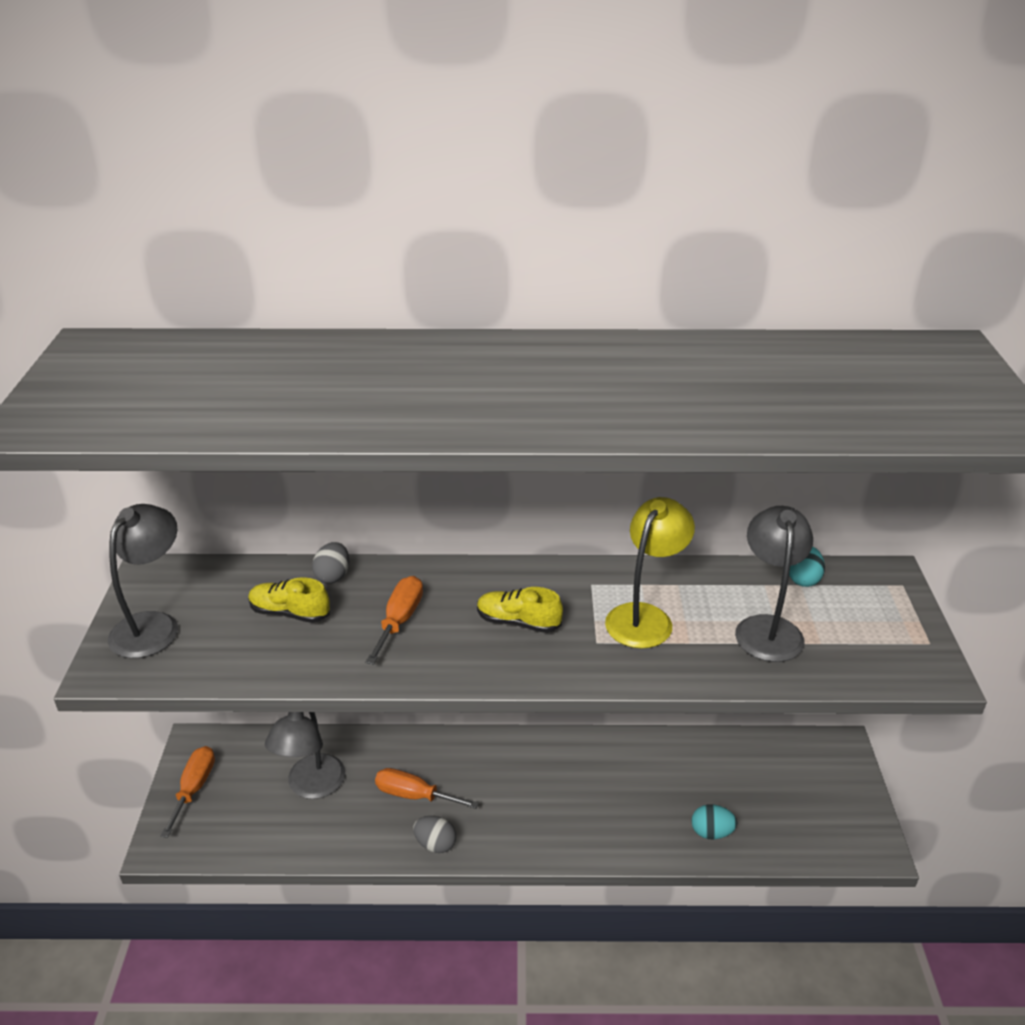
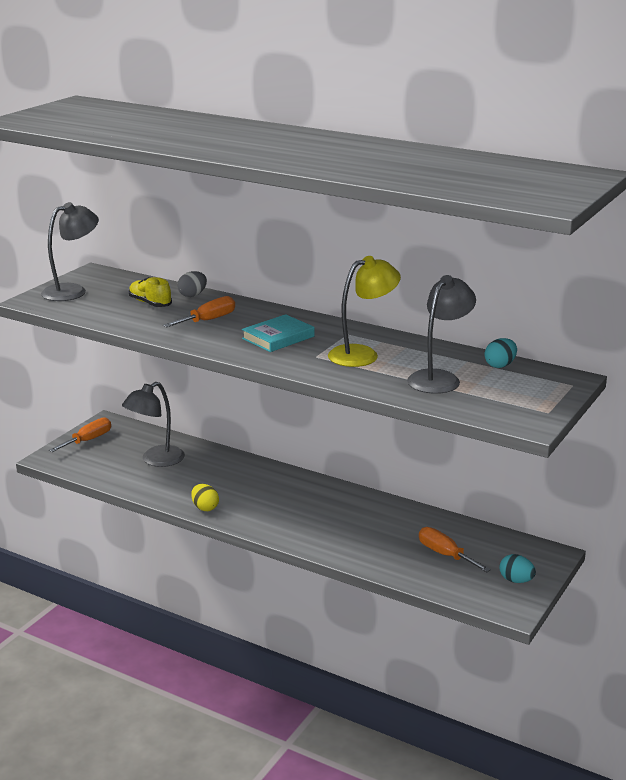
camera: 30 degrees right, 10 degrees down
orange screwdriver [375,768,479,809] -> orange screwdriver moved to [419,527,491,572]
grey egg [413,816,456,853] -> yellow egg [191,484,219,511]
yellow shoe [477,587,563,633] -> turquoise book [242,314,315,352]
turquoise egg [691,804,737,839] -> turquoise egg moved to [500,554,536,583]

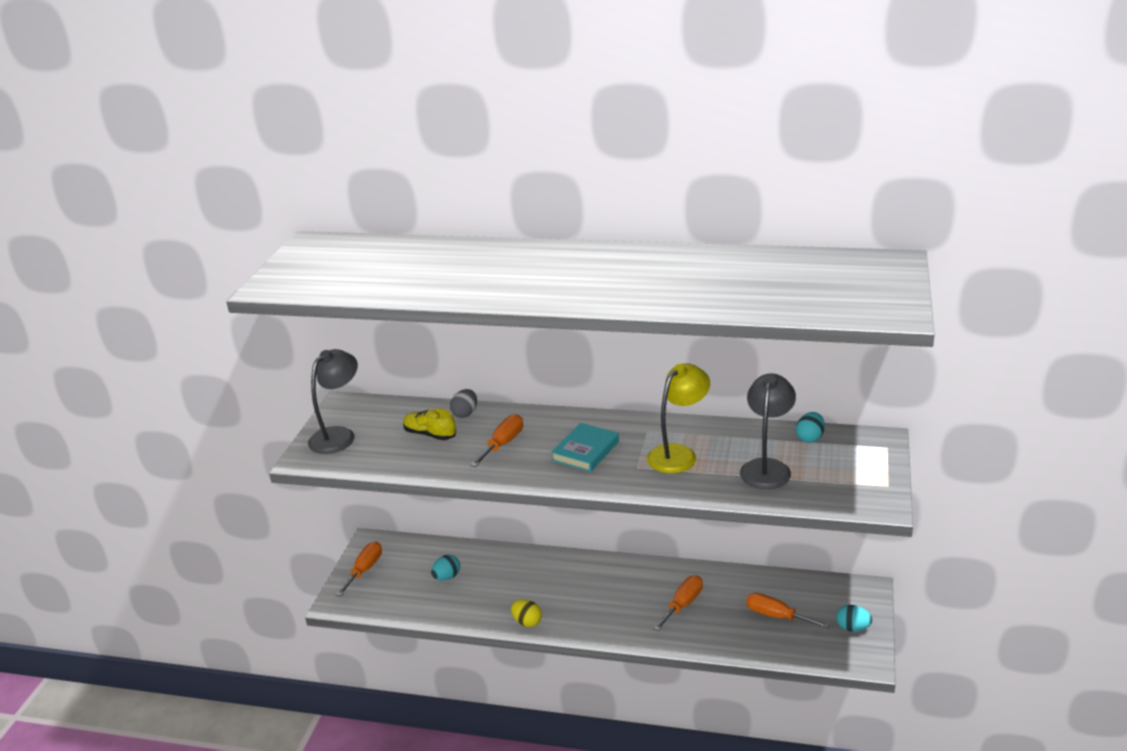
camera: 15 degrees left, 5 degrees up
grey lamp [122,382,185,467] -> turquoise egg [431,555,460,581]
none -> orange screwdriver [653,575,703,631]

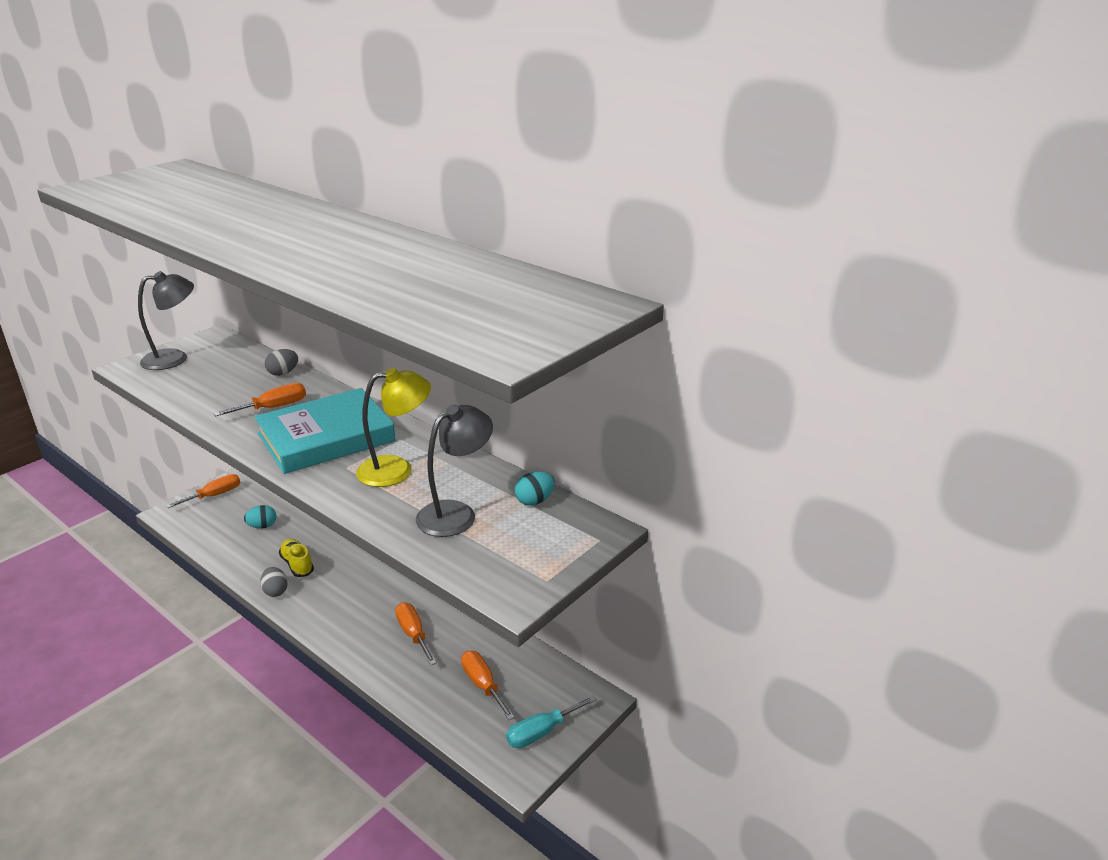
camera: 25 degrees right, 0 degrees up
yellow shoe [403,409,456,440] -> yellow shoe moved to [279,539,314,577]
yellow egg [511,599,542,627] -> grey egg [260,567,288,597]
turquoise book [551,423,619,472] -> turquoise book [254,388,396,474], size x1.83
orange screwdriver [653,575,703,631] -> orange screwdriver turned 90 degrees counterclockwise [395,602,437,665]
turquoise egg [836,605,872,632] -> turquoise screwdriver [506,695,597,748]

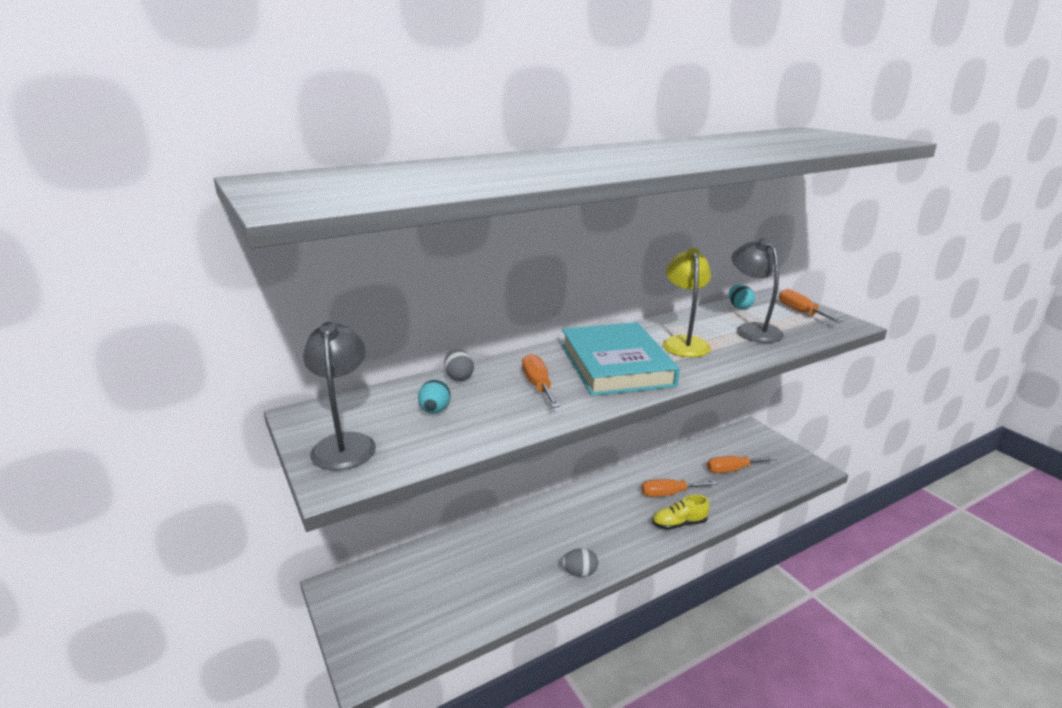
camera: 70 degrees left, 5 degrees down
orange screwdriver [166,474,240,508] -> orange screwdriver moved to [779,289,843,323]
turquoise egg [244,505,276,529] -> turquoise egg moved to [418,380,451,414]
yellow shoe [279,539,314,577] -> yellow shoe moved to [652,495,710,530]
turquoise screwdriver [506,695,597,748] -> none

